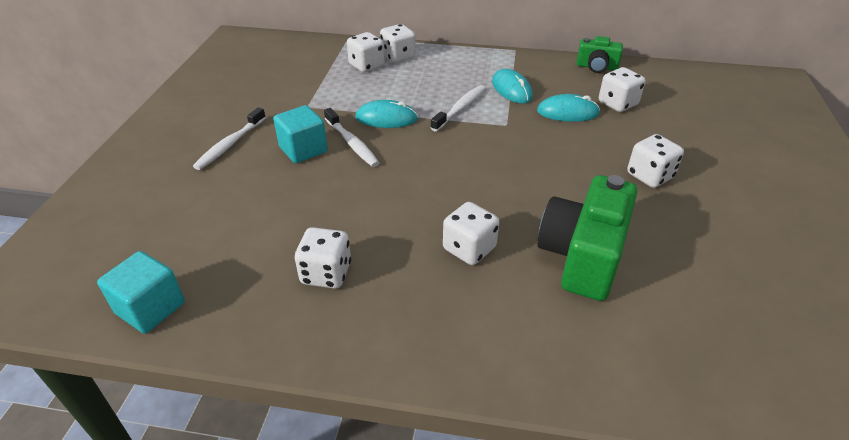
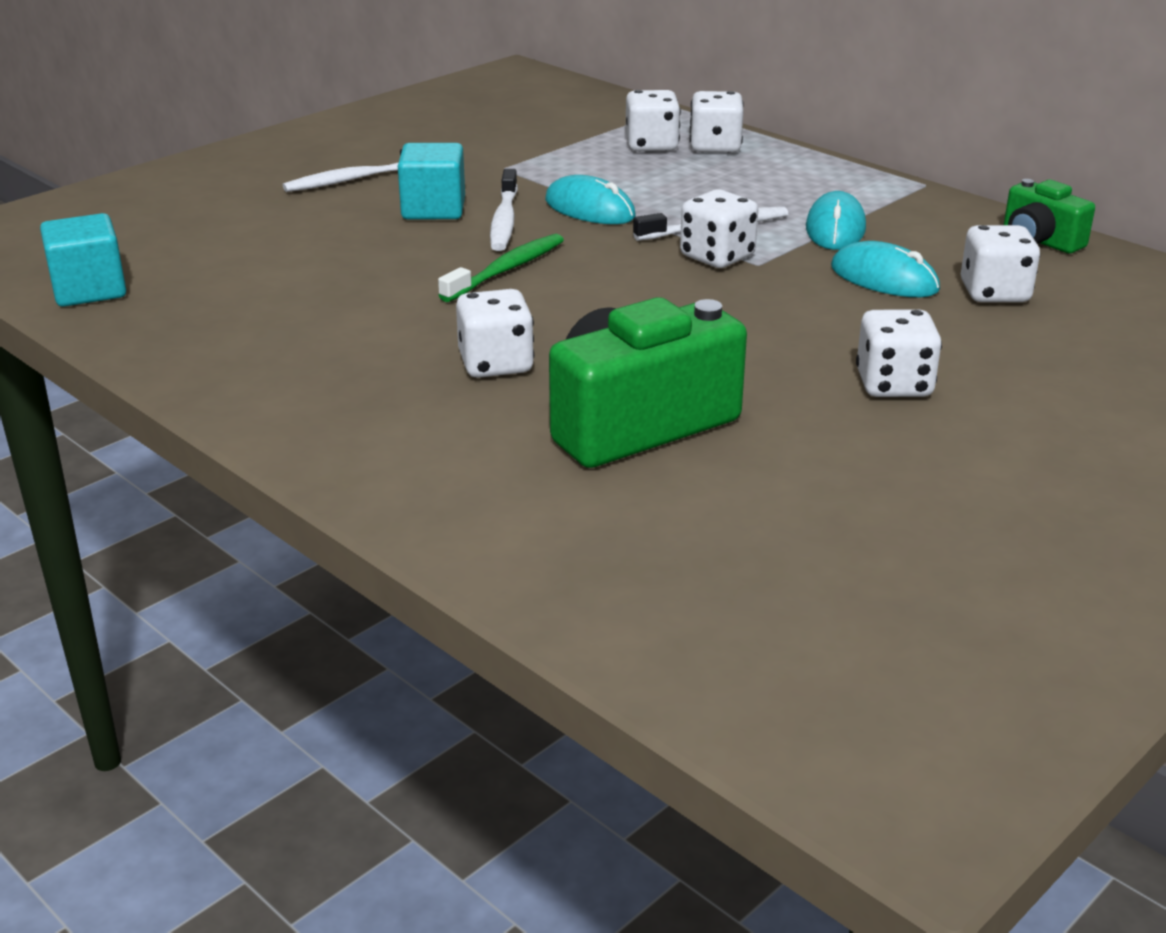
camera: 35 degrees right, 10 degrees down
white dice [295,227,351,289] -> white dice moved to [680,189,758,268]
none -> green toothbrush [438,234,564,302]

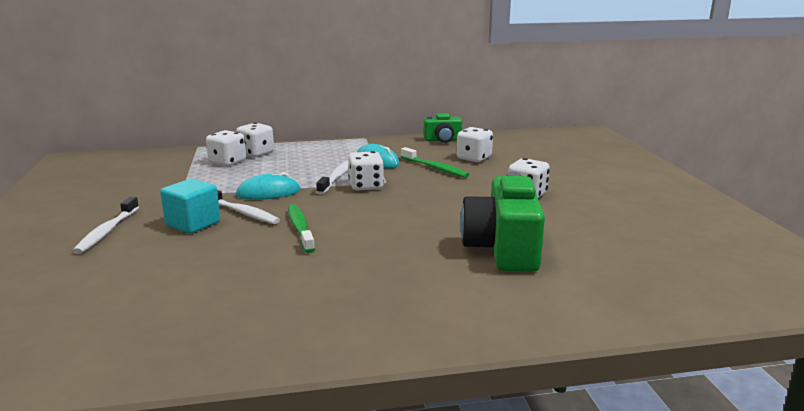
camera: 55 degrees left, 10 degrees down
turquoise cube [40,213,126,307] -> none
white dice [456,289,534,378] -> none
turquoise mouse [831,241,940,297] -> green toothbrush [401,147,469,178]

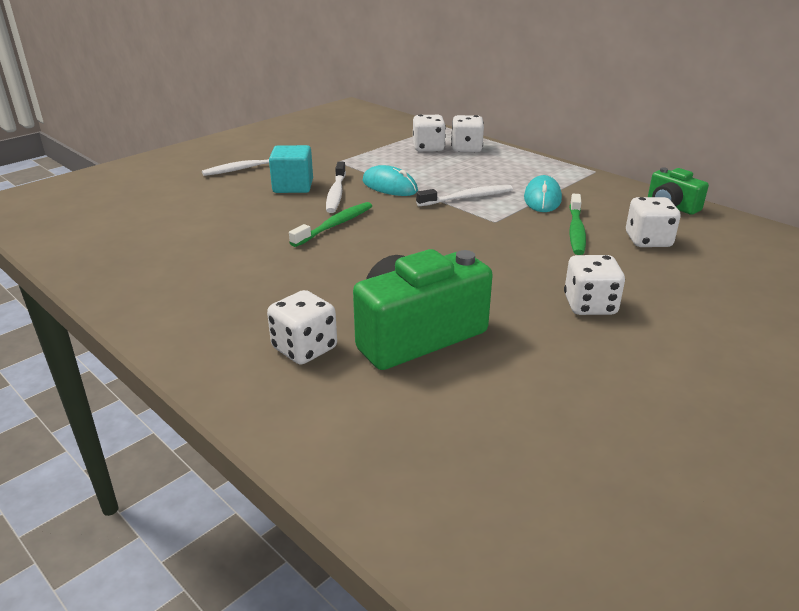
camera: 55 degrees right, 10 degrees up
white dice [348,151,384,190] -> white dice moved to [267,290,337,365]

